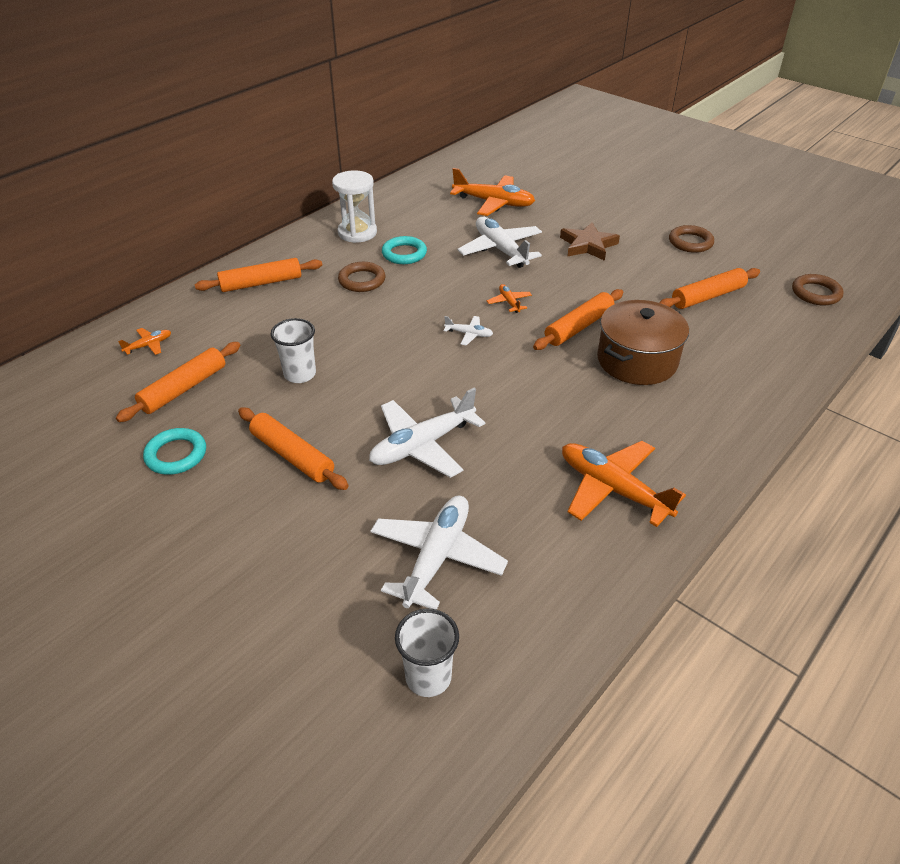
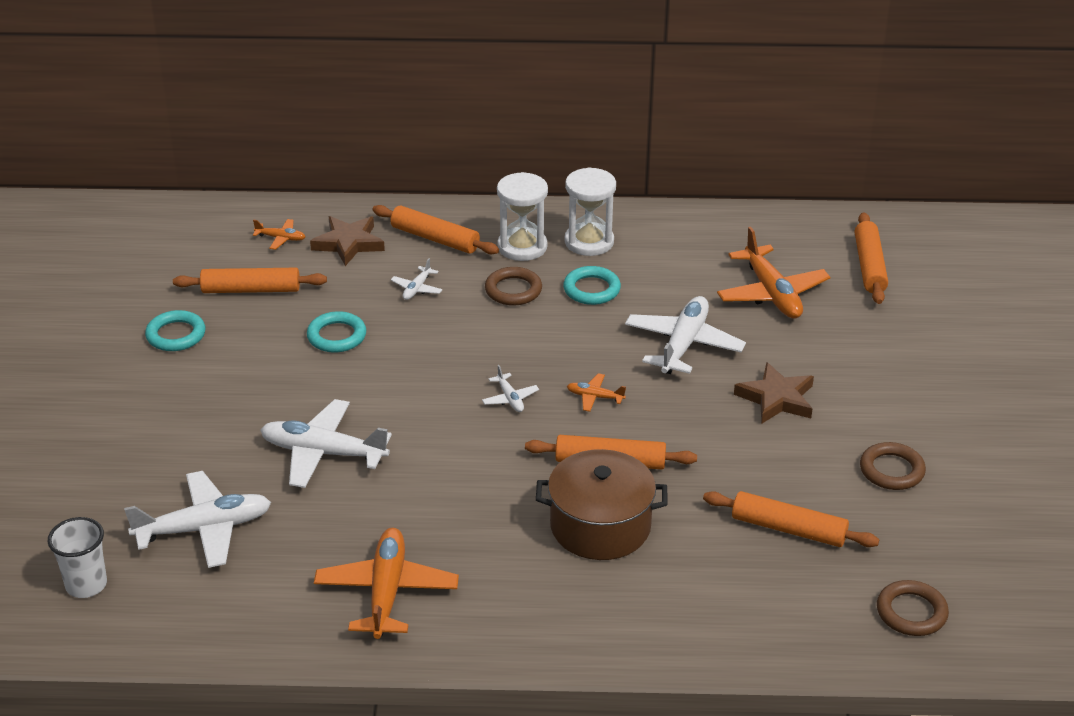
camera: 50 degrees right, 5 degrees down
orange rolling pin [238,407,348,490] -> orange rolling pin moved to [855,212,888,304]
white cup [271,318,316,383] -> turquoise ring [307,311,366,352]
orange plane [487,284,532,313] -> orange plane turned 105 degrees counterclockwise [567,373,626,412]
none -> brown star [310,216,385,266]
none -> white plane [391,258,442,300]
none -> white hourglass [497,172,548,261]

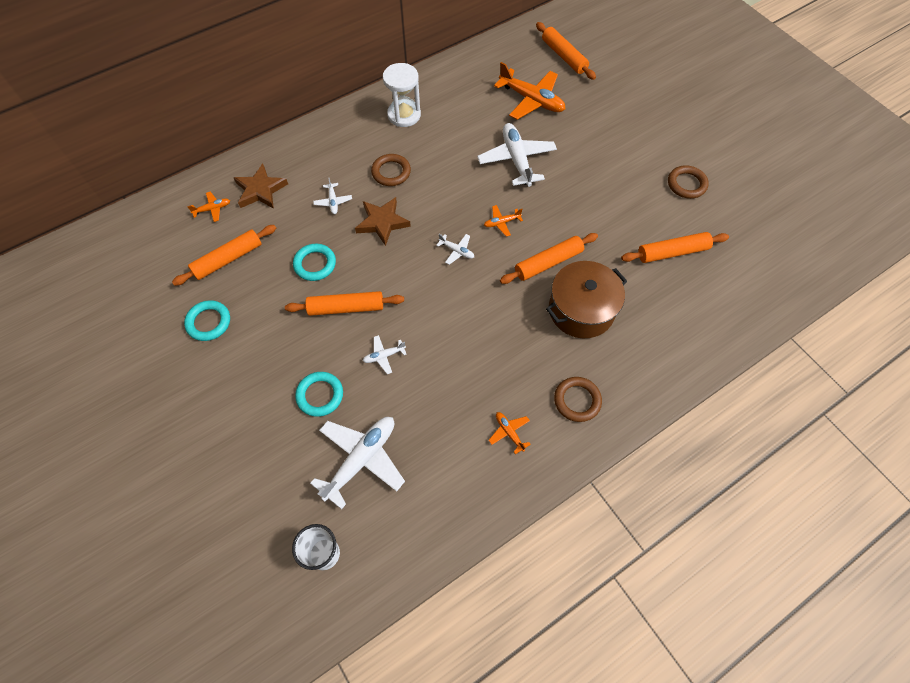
camera: 35 degrees left, 25 degrees up
white plane [260,399,392,488] -> white plane [363,335,407,374], size x0.47
orange plane [314,528,459,639] -> orange plane [489,412,531,454], size x0.47
orange rolling pin [372,205,499,254] -> orange rolling pin moved to [285,291,404,316]
white hourglass [497,172,548,261] -> none
turquoise ring [563,266,621,305] -> turquoise ring moved to [295,372,343,417]
brown star [734,362,814,424] -> brown star moved to [355,197,411,246]
brown ring [877,580,949,636] -> brown ring moved to [554,377,602,422]

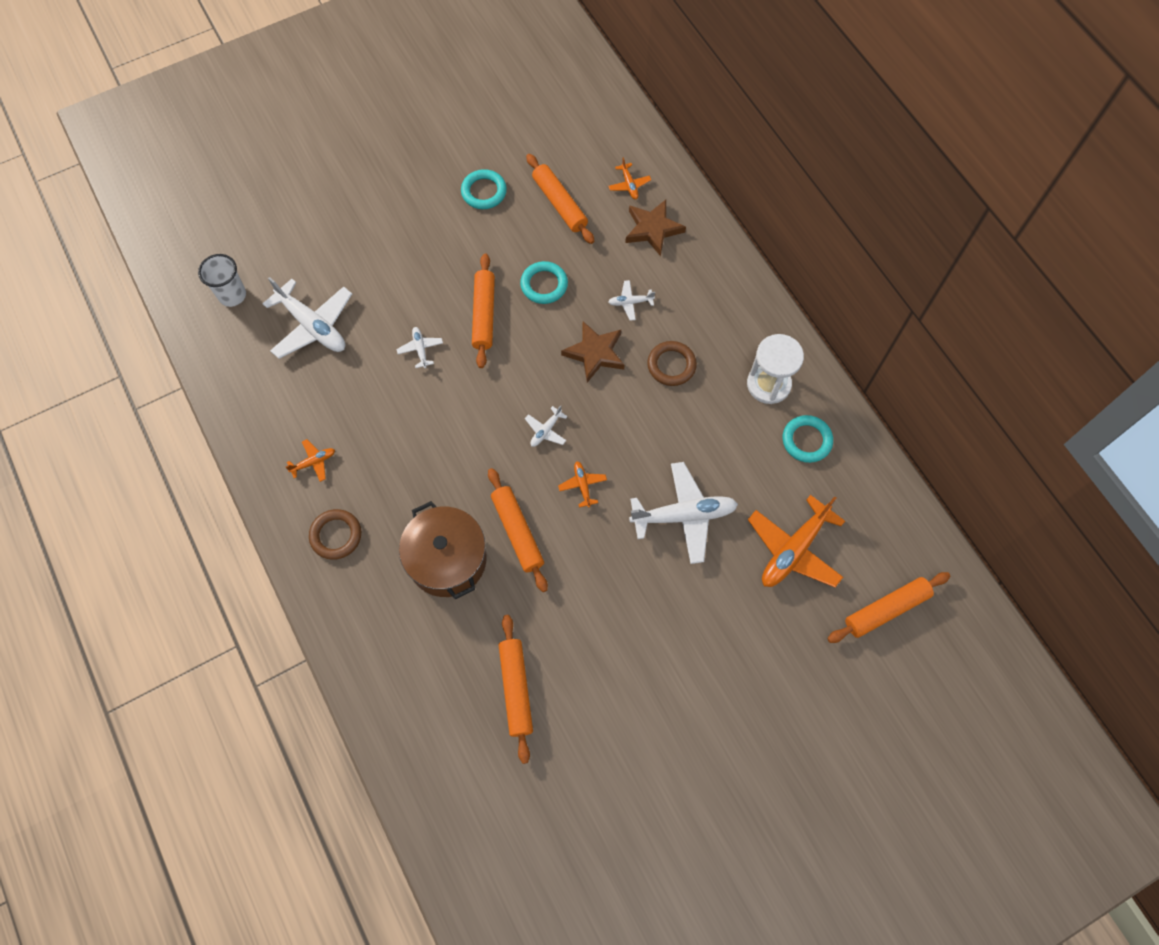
camera: 95 degrees right, 5 degrees up
turquoise ring [295,372,343,417] -> turquoise ring moved to [783,415,833,463]
brown ring [668,165,709,199] -> none

